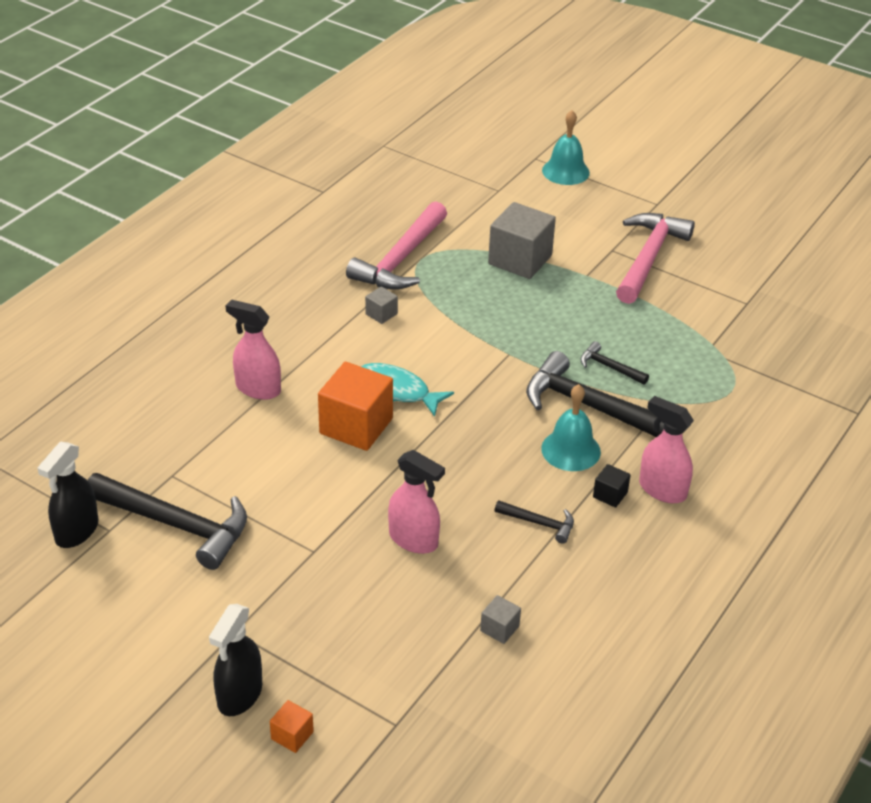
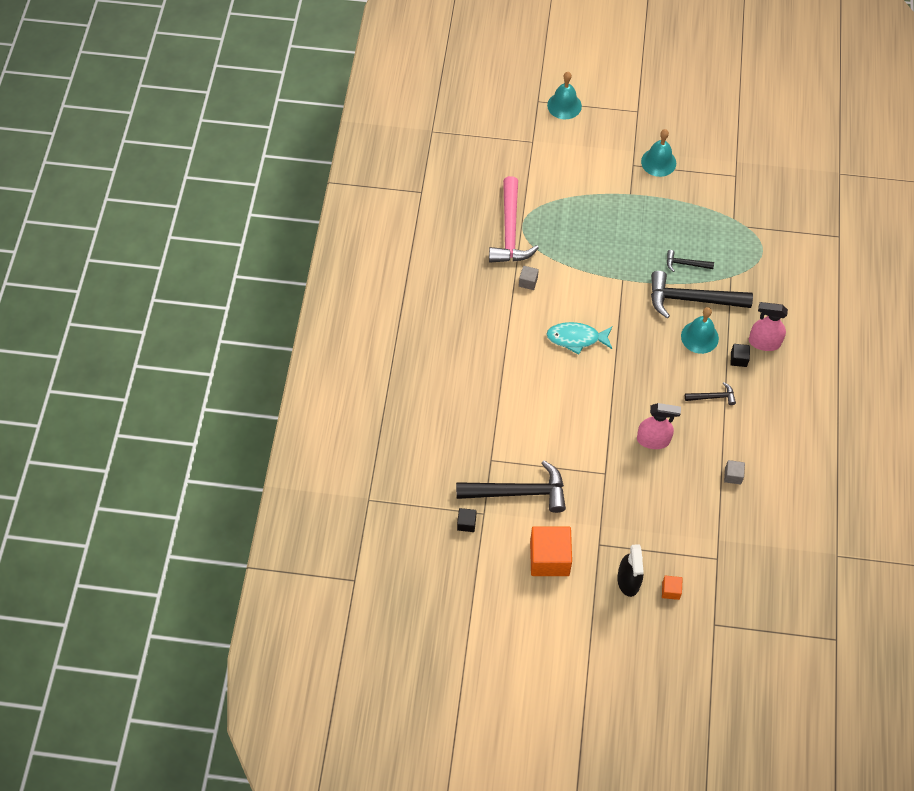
camera: 25 degrees left, 20 degrees up
black spray bottle [37,442,98,548] -> black cube [457,508,476,532]
pink spray bottle [226,299,281,400] -> none
orange cube [318,362,393,451] -> orange cube moved to [530,526,572,576]
grey cube [488,202,556,279] -> none
pink hammer [616,213,695,304] -> turquoise bell [641,129,676,177]

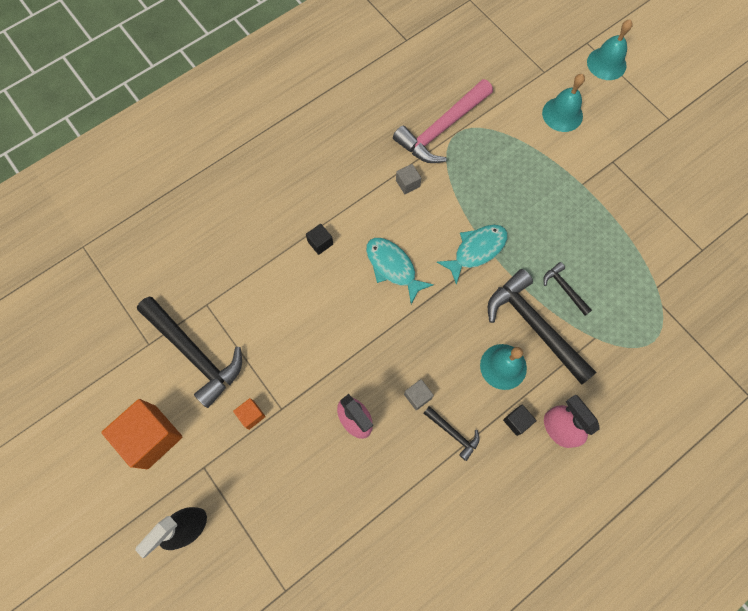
camera: 45 degrees right, 10 degrees up
black cube [457,508,476,532] -> black cube moved to [306,224,333,255]
turquoise bell [641,129,676,177] -> turquoise bell moved to [542,74,585,132]
orange cube [662,576,683,600] -> orange cube moved to [233,398,266,430]
grey cube [724,460,745,485] -> grey cube moved to [404,379,434,411]
none -> turquoise fish [437,225,508,285]

